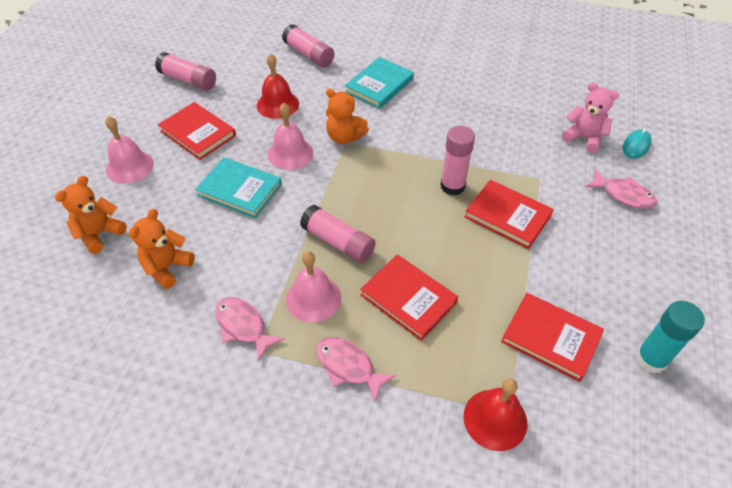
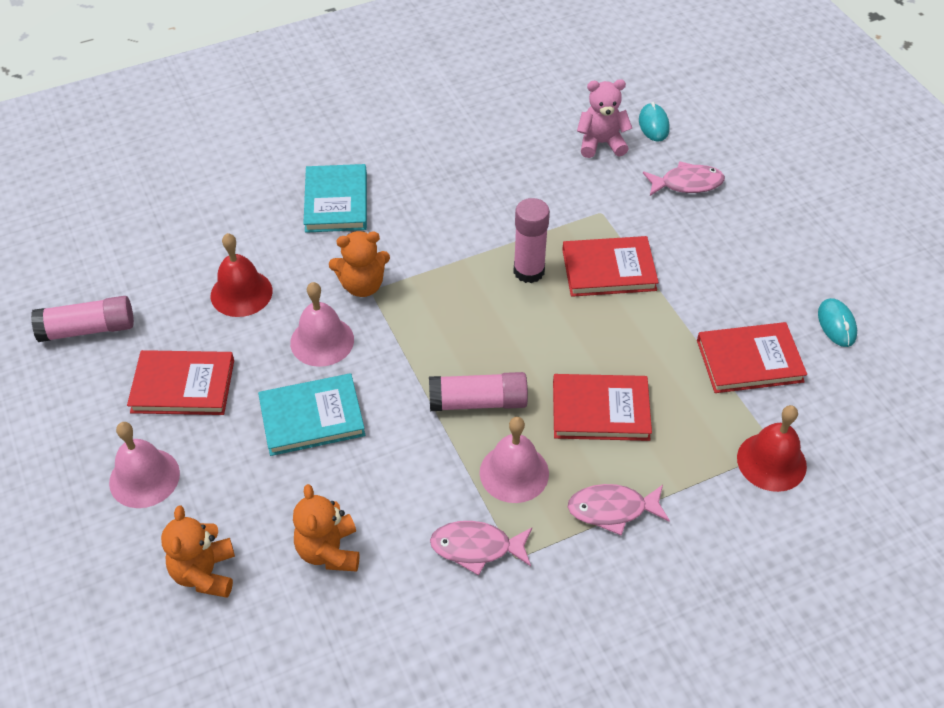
camera: 40 degrees left, 0 degrees up
pink glue stick [282,24,334,67] -> none
turquoise glue stick [635,301,705,373] -> turquoise mouse [818,298,857,347]

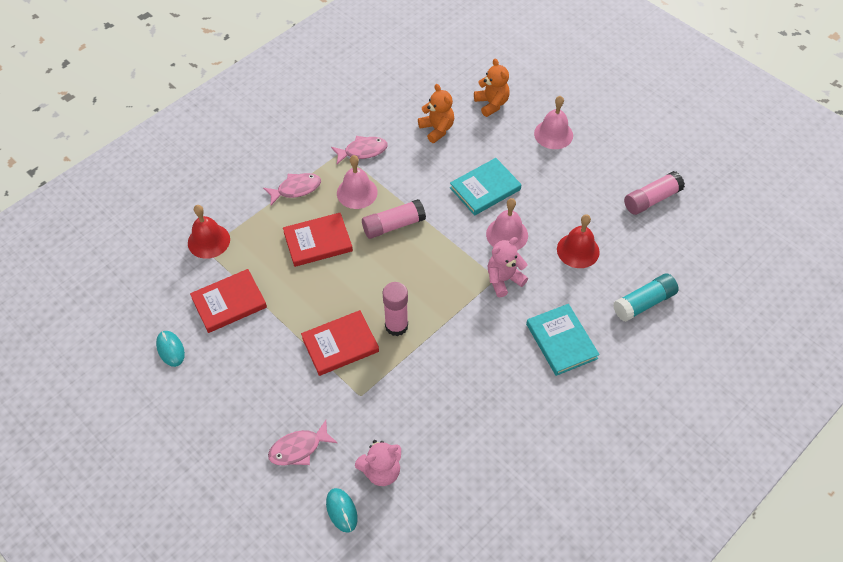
camera: 160 degrees right, 5 degrees up
red book [127,350,234,415] -> none
orange teddy bear [329,231,390,297] -> pink teddy bear [488,237,528,297]
none -> turquoise glue stick [613,273,679,322]

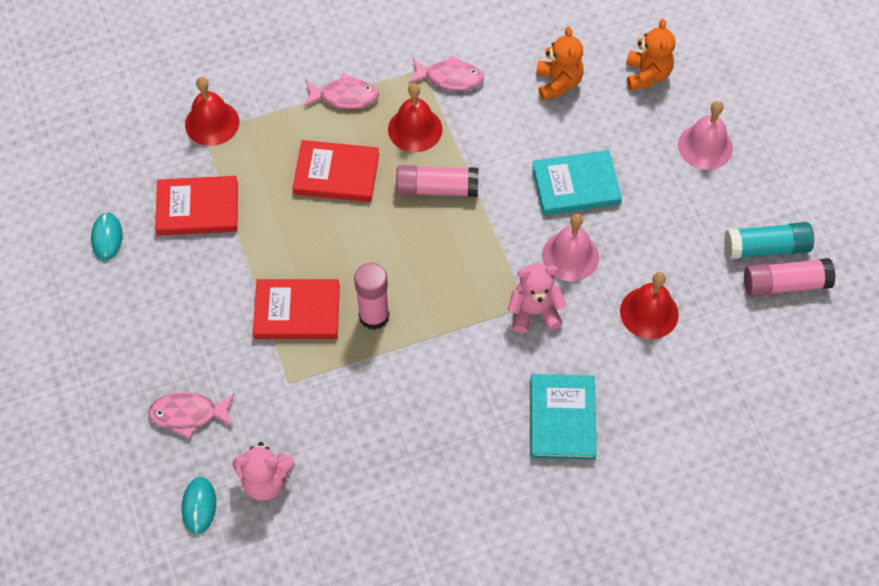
camera: 25 degrees right, 5 degrees up
pink bell [337,155,378,209] -> red bell [388,83,443,152]
turquoise glue stick [613,273,679,322] -> turquoise glue stick moved to [724,222,814,259]

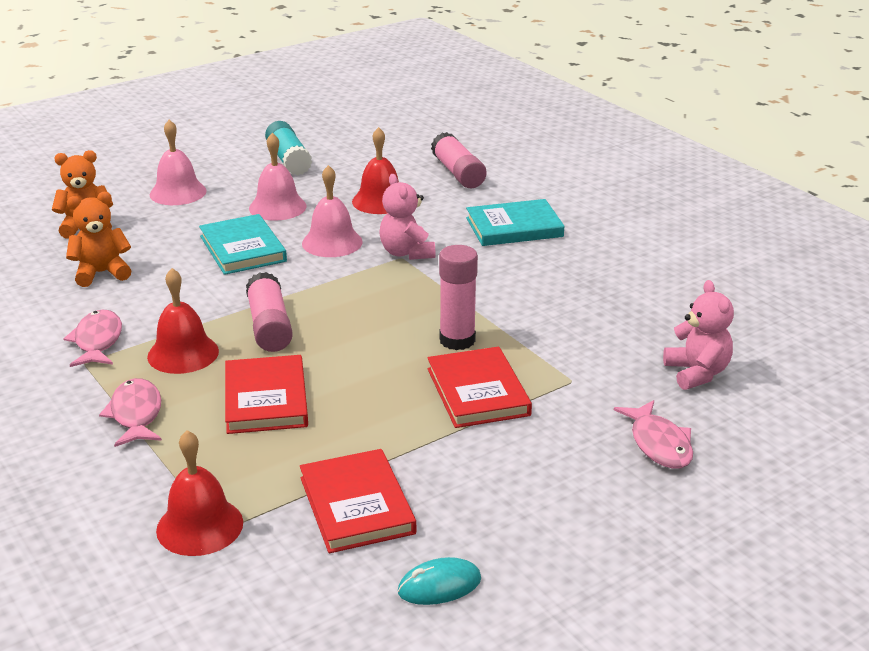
camera: 105 degrees left, 30 degrees down
turquoise mouse [182,477,216,535] -> none
pink glue stick [744,258,836,297] -> pink glue stick moved to [431,132,487,188]
none -> pink bell [249,133,307,221]

